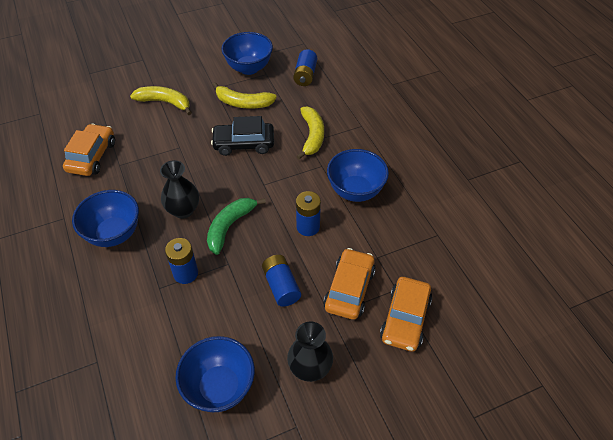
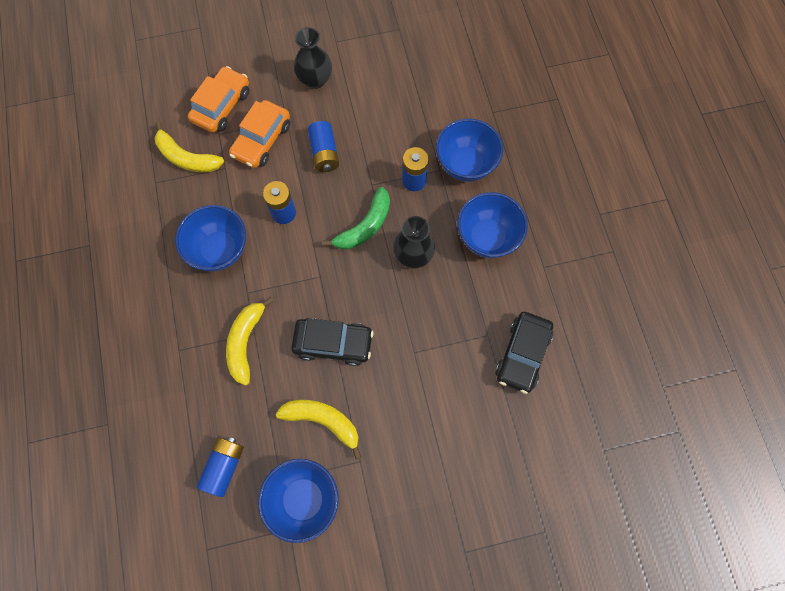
camera: 170 degrees left, 20 degrees up
orange car [63,124,115,176] -> black car [495,312,553,394]
yellow banana [130,86,192,115] -> yellow banana moved to [155,122,224,172]
blue bowl [175,336,255,412] -> blue bowl moved to [436,118,503,182]

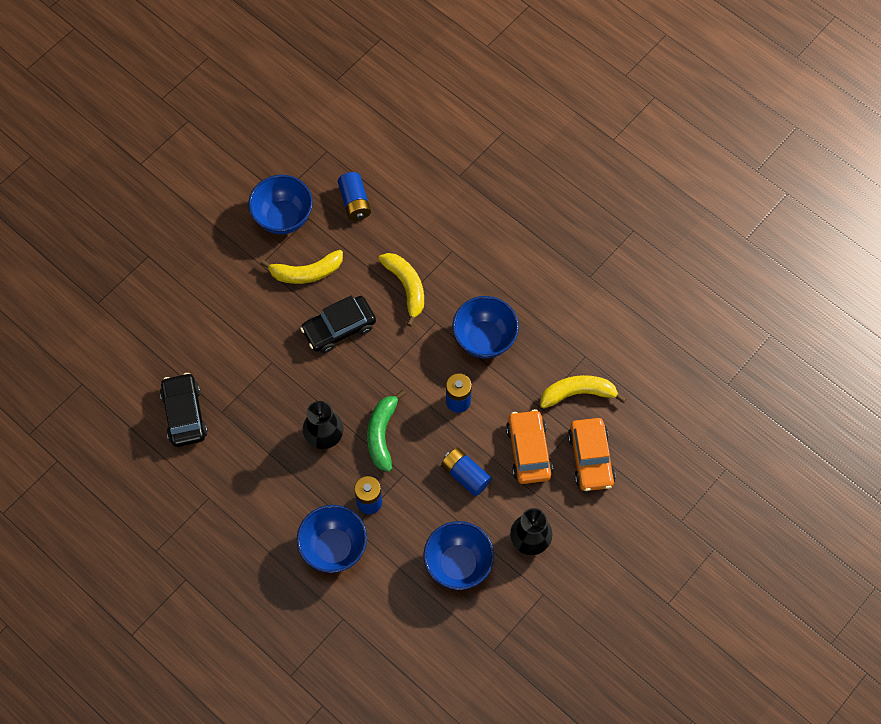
camera: 145 degrees right, 5 degrees down
blue bowl [457,192,528,258] -> blue bowl moved to [424,521,494,590]

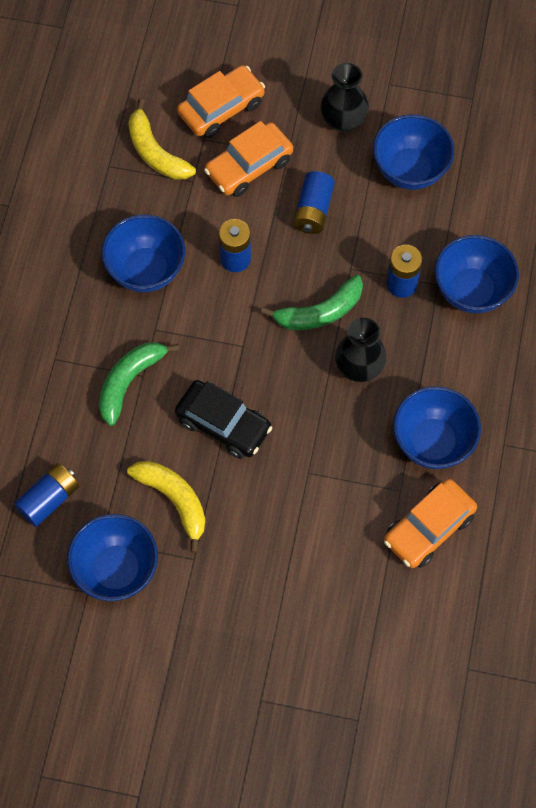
camera: 120 degrees left, 0 degrees up
black car [160,373,208,447] -> orange car [384,479,477,568]
yellow banana [378,253,424,327] -> green banana [99,342,179,426]
none -> blue bowl [393,386,481,469]

